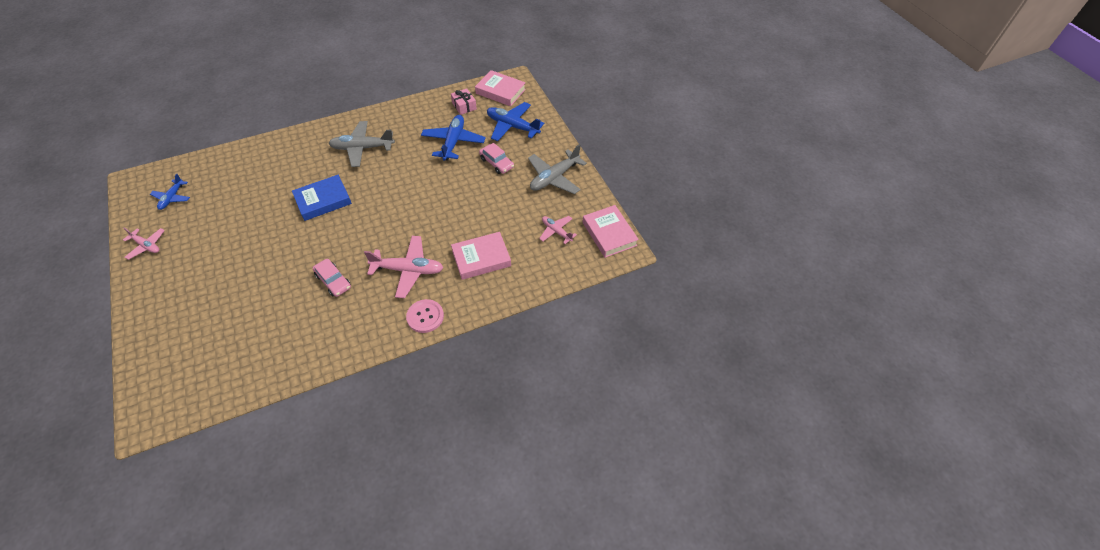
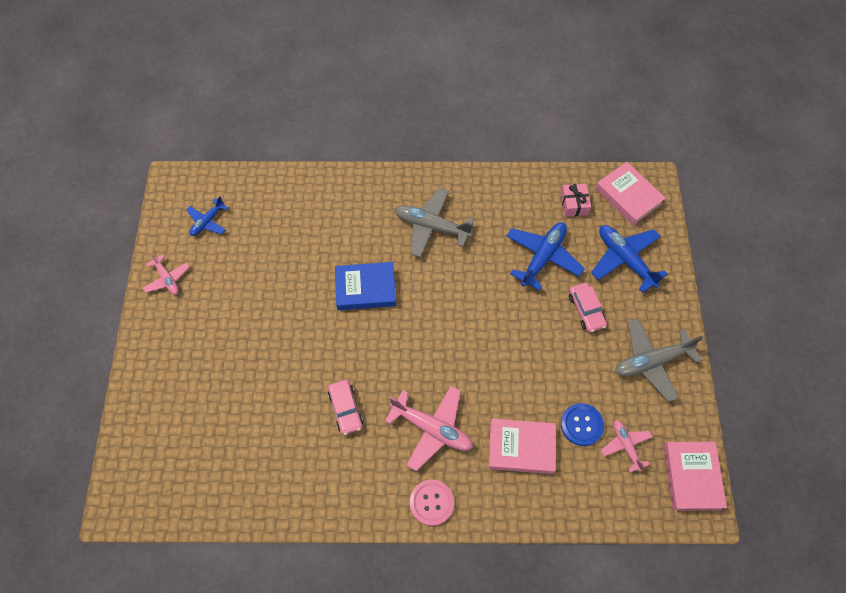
camera: 25 degrees right, 10 degrees up
none -> blue button [561,403,604,446]

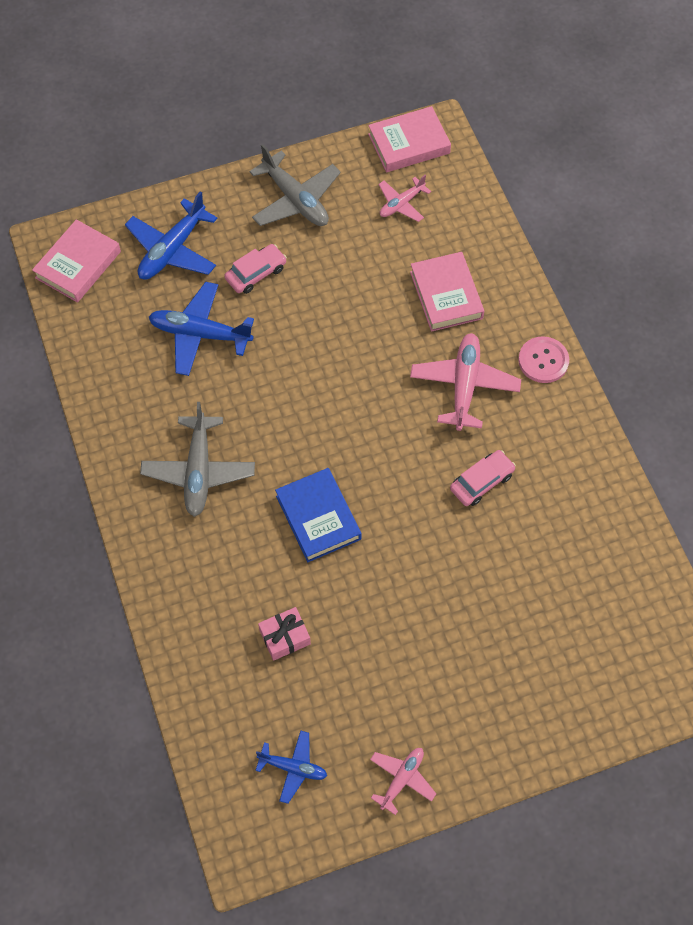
camera: 110 degrees left, 0 degrees up
pink gift [560,184,591,217] -> pink gift moved to [258,607,311,661]
blue button [561,403,604,446] -> none

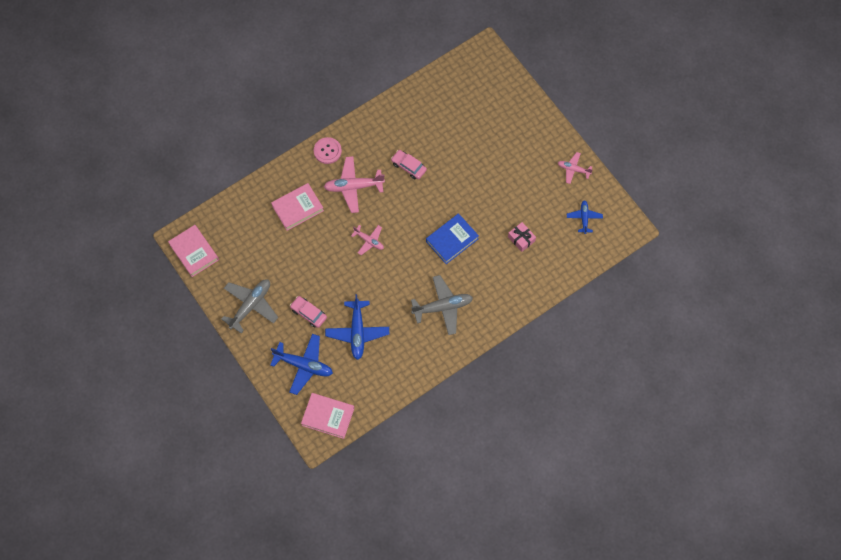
camera: 105 degrees left, 5 degrees up
pink plane [379,175,431,222] -> pink plane moved to [351,225,384,255]

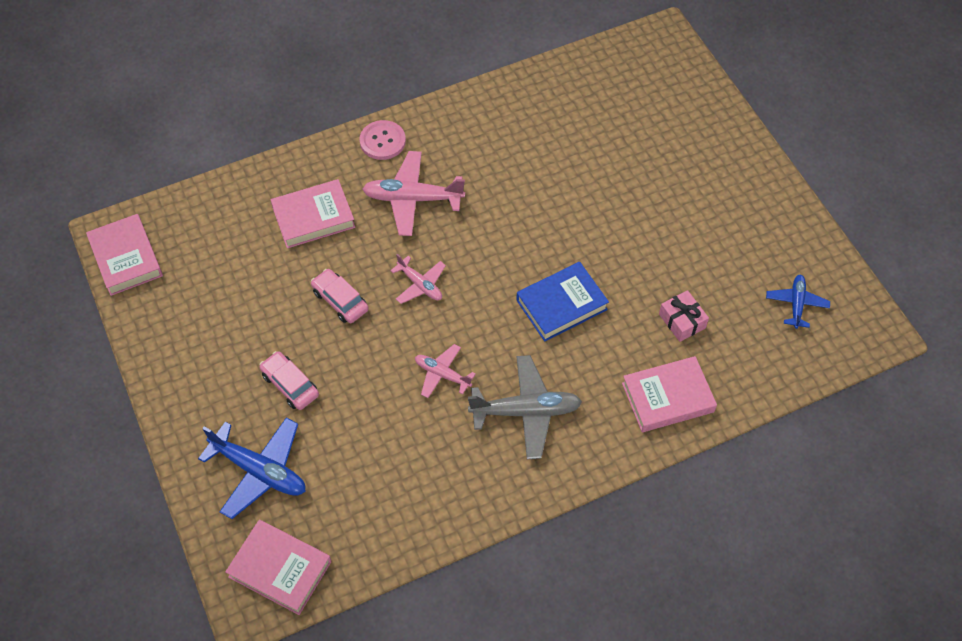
camera: 10 degrees right, 10 degrees down
grey plane [221,279,278,333] -> none
blue plane [325,294,389,360] -> none
pink car [391,150,427,179] -> pink car moved to [311,269,369,323]
pink plane [558,152,593,184] -> pink plane moved to [415,344,476,398]
none -> pink book [622,356,717,432]

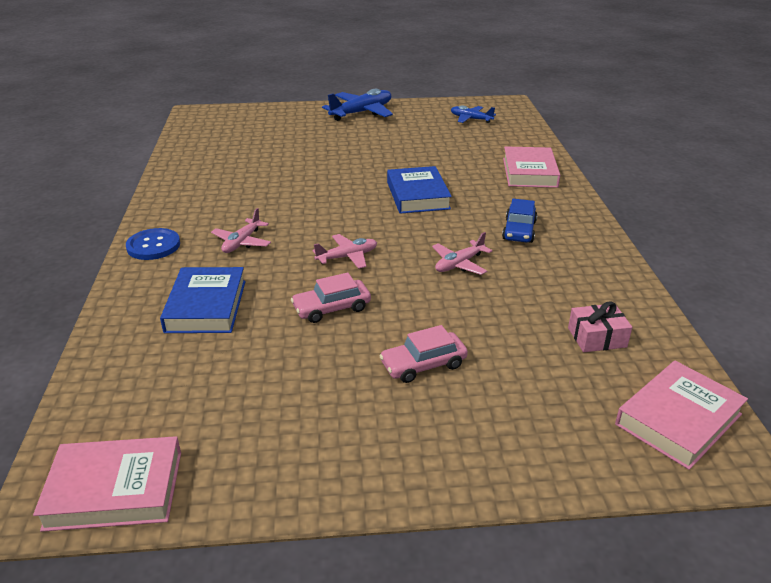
camera: 70 degrees left, 25 degrees down
blue plane [198,417,306,519] -> blue plane moved to [322,89,393,121]
pink book [271,179,355,248] -> blue book [160,267,246,333]
pink button [359,120,406,160] -> blue button [126,228,180,260]
pink plane [363,151,465,236] -> pink plane [211,208,271,253], size x0.59
grey plane [468,355,582,459] -> blue car [502,199,537,243]
pink gift [659,290,709,342] -> pink gift moved to [568,301,632,352]

